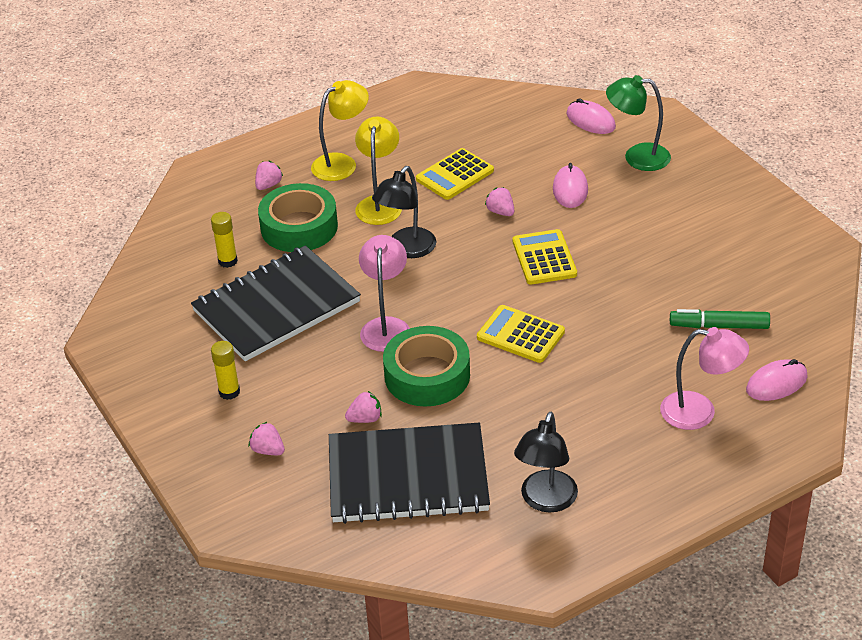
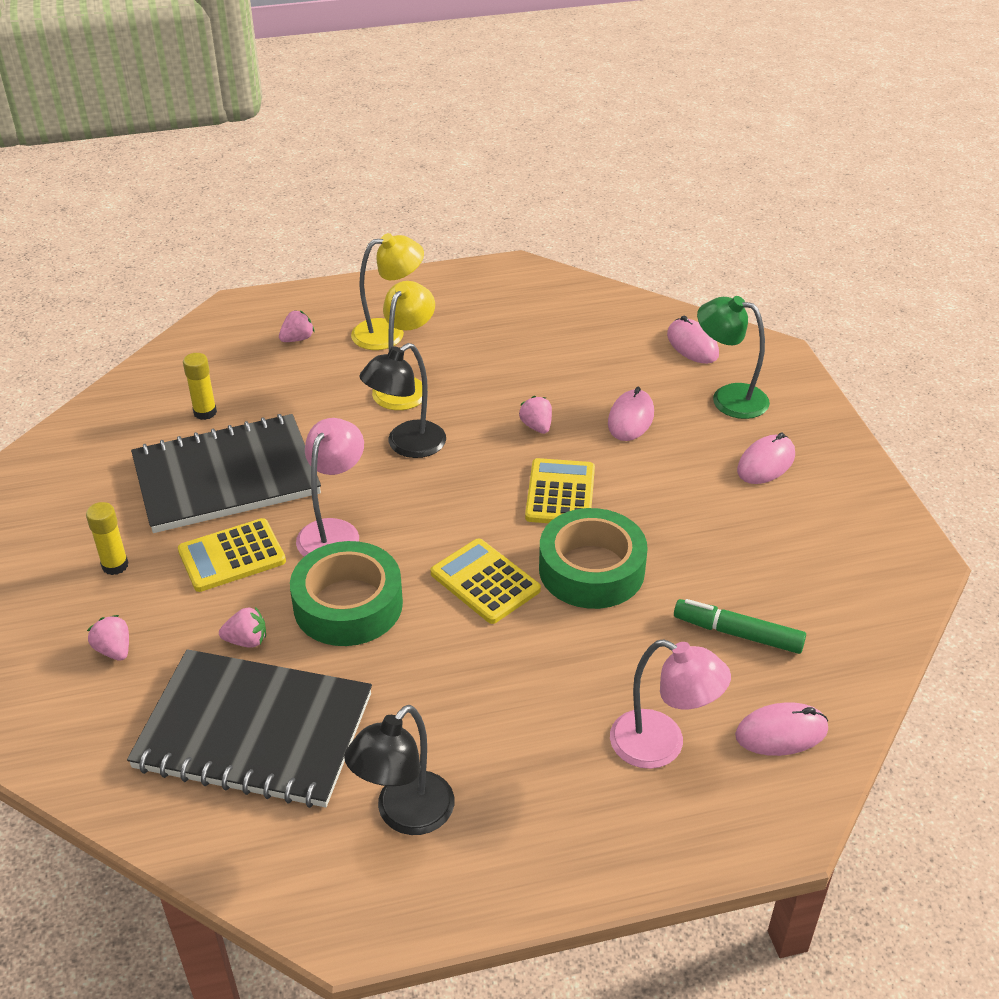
camera: 15 degrees right, 0 degrees up
green tape [258,183,338,252] -> green tape moved to [539,508,648,609]
yellow calculator [416,148,494,200] -> yellow calculator moved to [178,518,286,592]
none -> pink mouse [737,432,795,484]

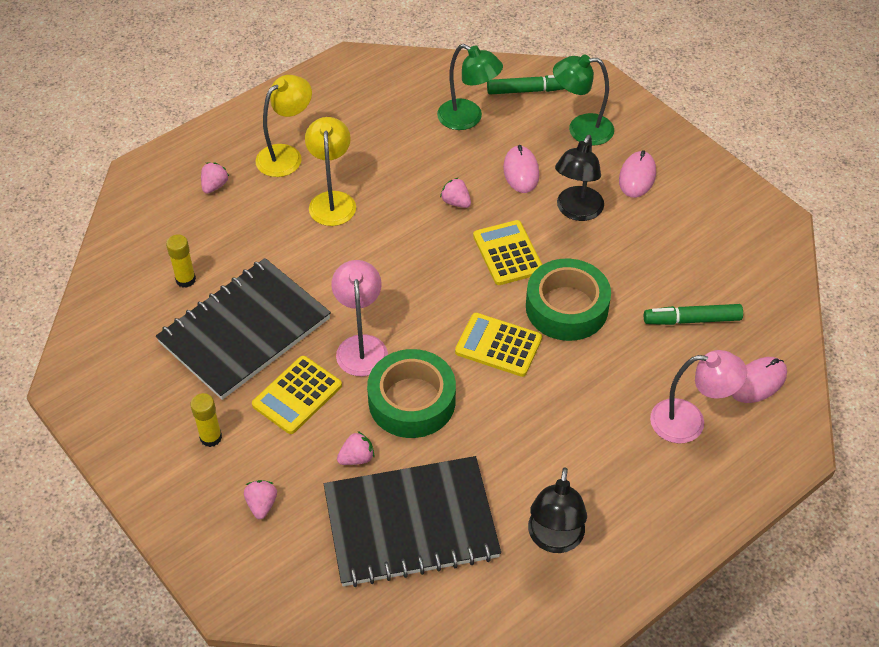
camera: 25 degrees left, 10 degrees up
pink strawberry [87,615,129,661] -> pink strawberry turned 60 degrees clockwise [244,480,277,519]
black lamp [359,343,446,458] -> black lamp moved to [555,135,604,221]
pink mouse [667,316,719,364] -> green marker [487,75,564,95]
none -> green lamp [437,44,503,130]

